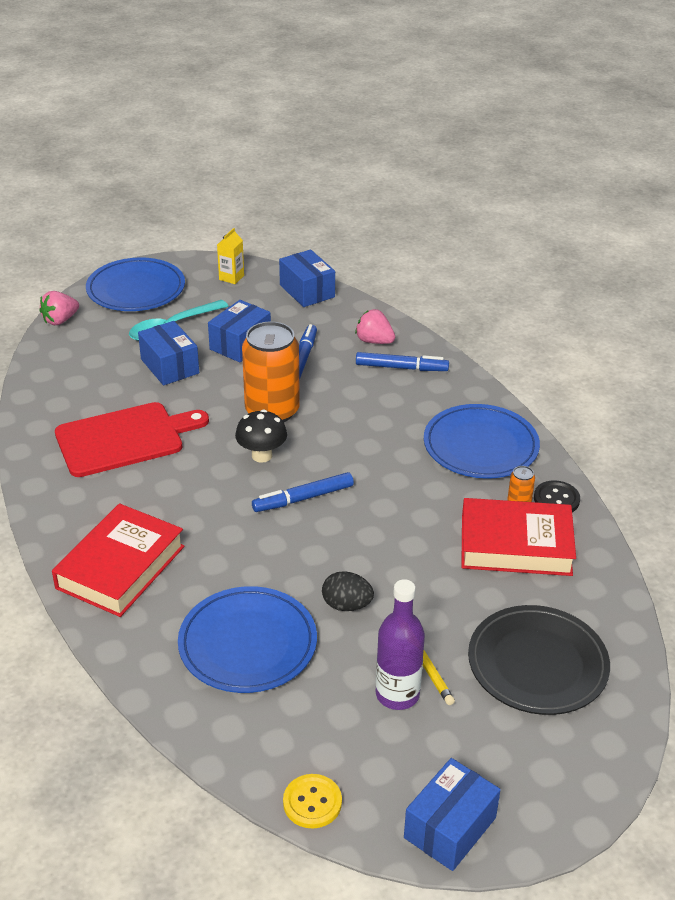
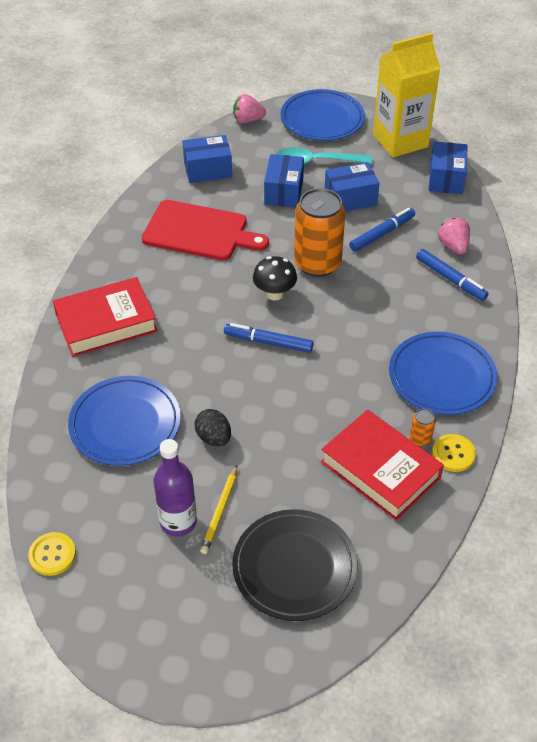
camera: 40 degrees right, 10 degrees up
yellow carton [217,228,244,284] -> yellow carton [373,33,440,157], size x2.48
blue box [404,758,501,871] -> blue box moved to [182,135,232,183]
black button [534,480,580,512] -> yellow button [432,434,476,472]

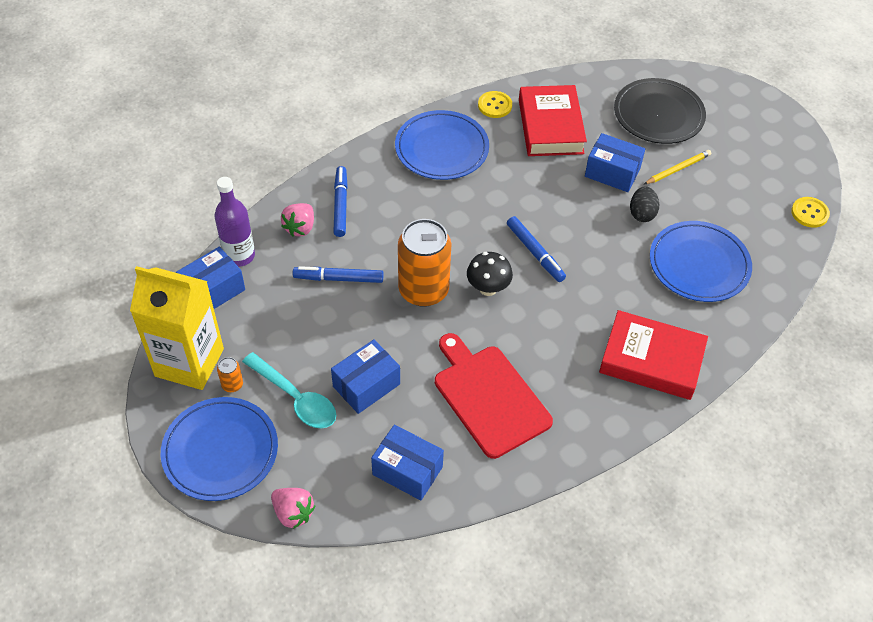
camera: 140 degrees left, 5 degrees up
purple bottle [154,439,197,537] -> purple bottle moved to [214,177,255,267]
blue box [325,162,380,212] -> blue box moved to [585,133,645,192]
orange can [410,409,436,446] -> orange can moved to [217,357,243,392]

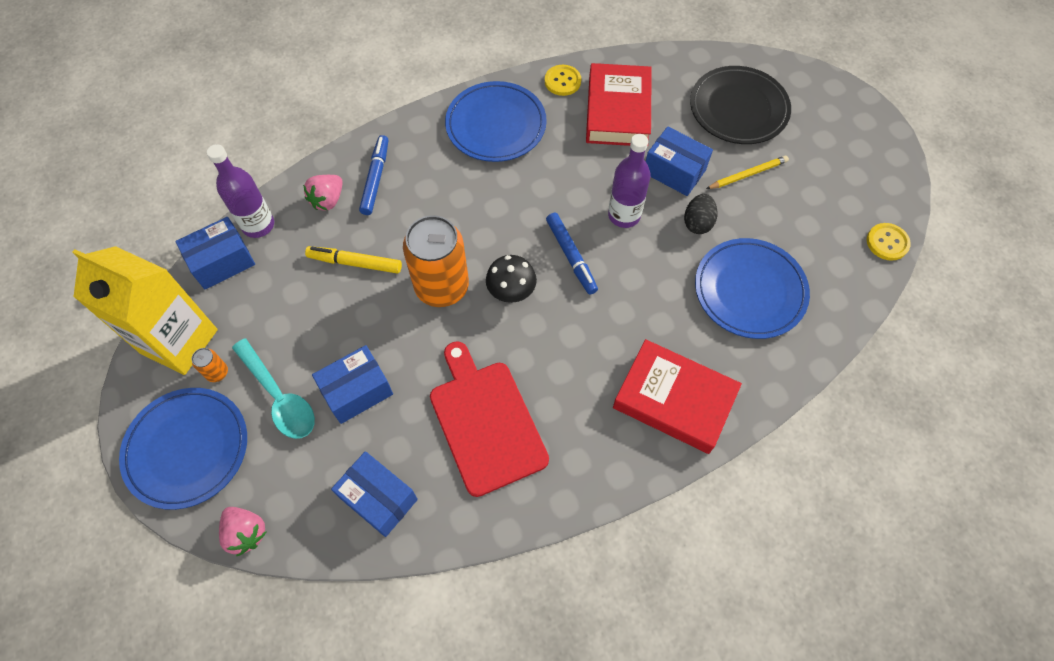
camera: 10 degrees right, 10 degrees up
blue marker [293,266,383,283] -> yellow marker [305,246,402,273]
none -> purple bottle [608,134,651,228]

